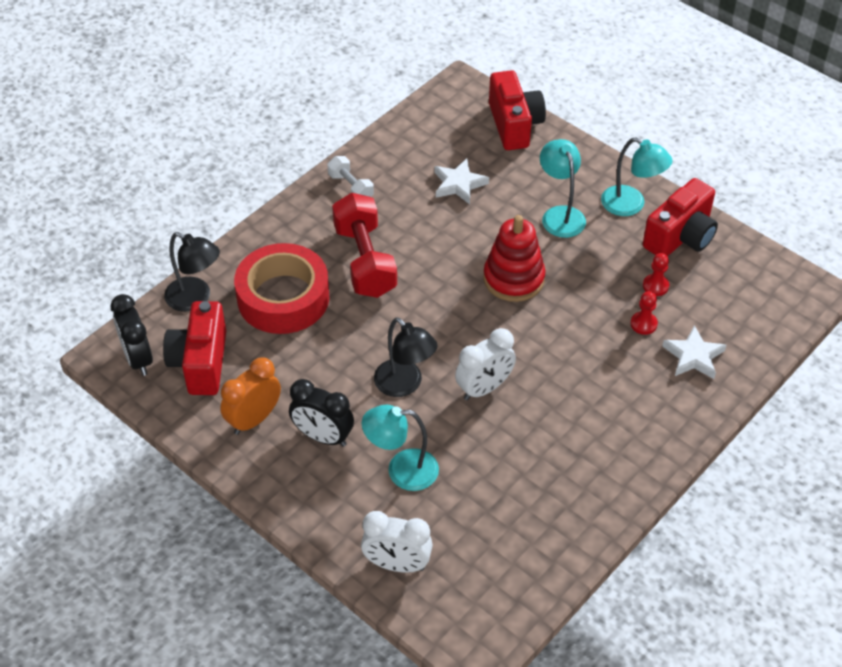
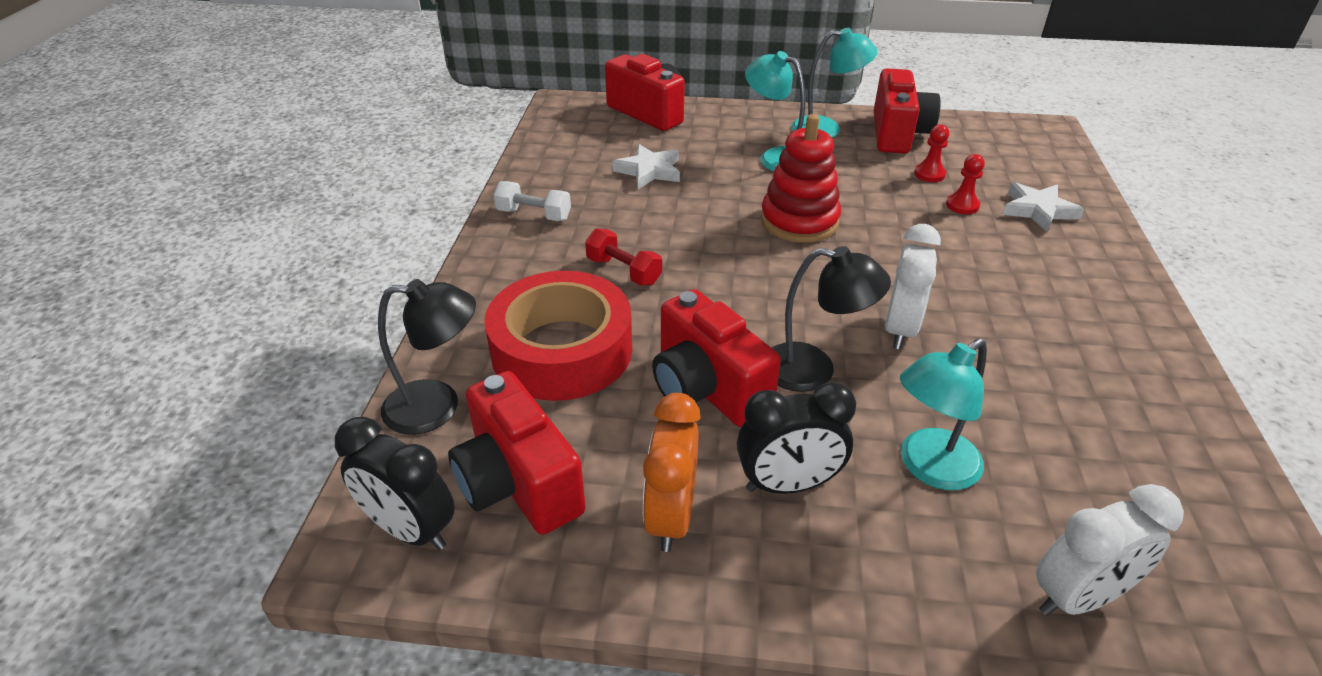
camera: 35 degrees left, 10 degrees down
red dumbbell [332,193,397,298] -> red dumbbell [585,228,662,286], size x0.53
none -> red camera [652,289,781,427]

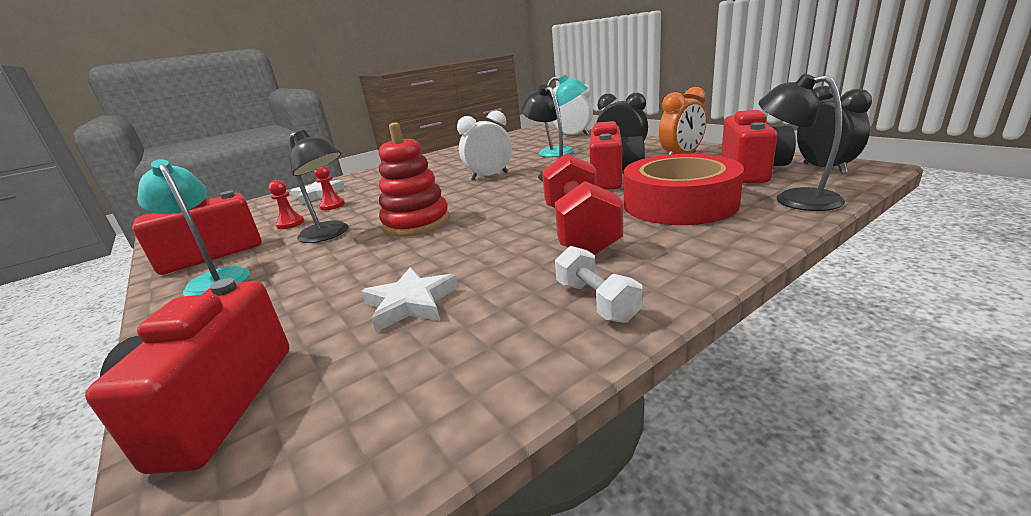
camera: 130 degrees left, 15 degrees down
red dumbbell [585,228,662,286] -> red dumbbell [542,153,623,255], size x1.89
turquoise lamp [745,51,805,171] -> none
none -> black lamp [289,130,348,243]

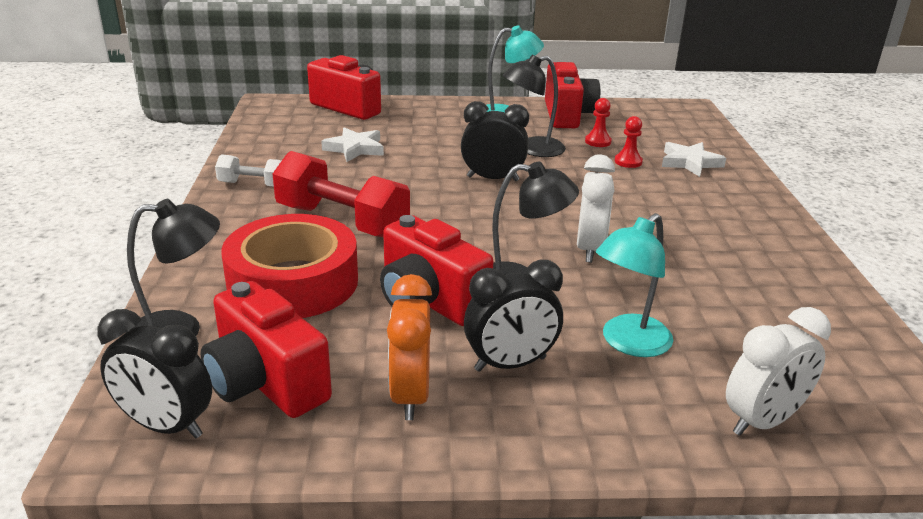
camera: 120 degrees right, 5 degrees up
red stacking toy [379,122,450,237] -> black clock [461,101,529,181]

